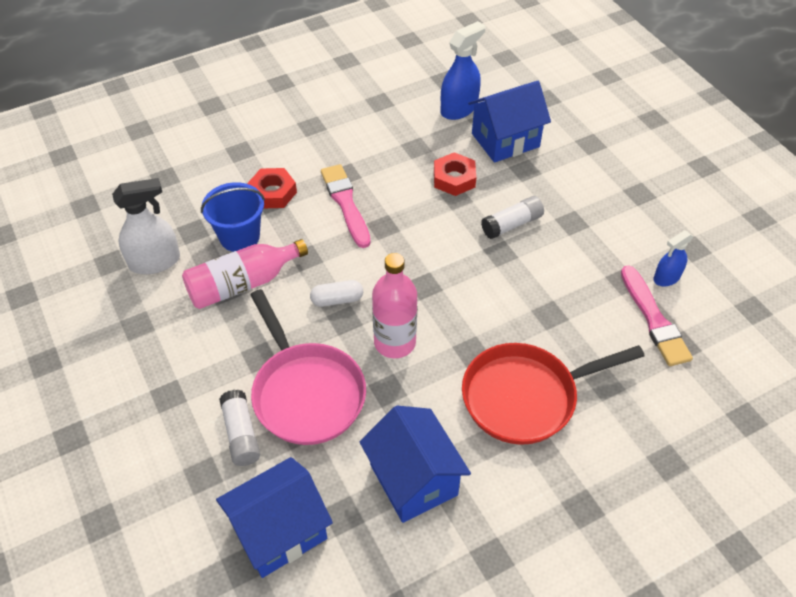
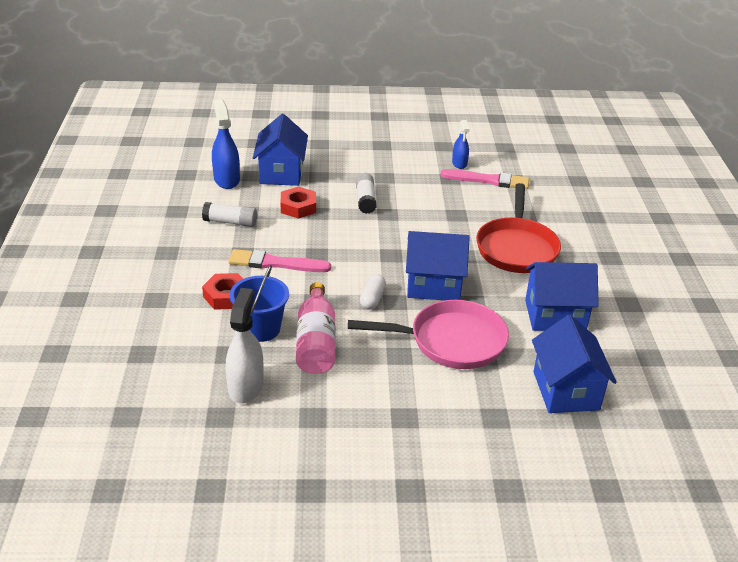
camera: 65 degrees left, 15 degrees down
white glue stick [219,390,260,466] -> white glue stick moved to [202,202,257,227]
pink bottle [372,253,417,358] -> blue house [406,231,470,300]

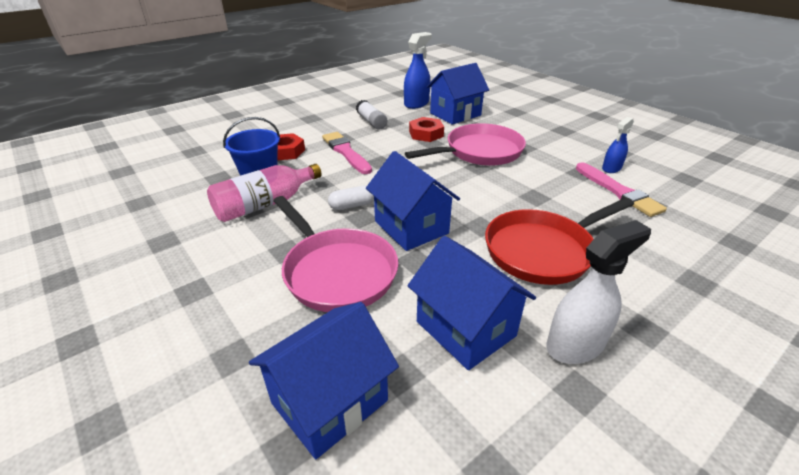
camera: 55 degrees right, 0 degrees up
white spray bottle [225,288,264,403] -> white spray bottle moved to [546,220,651,364]
white glue stick [356,173,377,214] -> pink pan [405,123,526,166]

